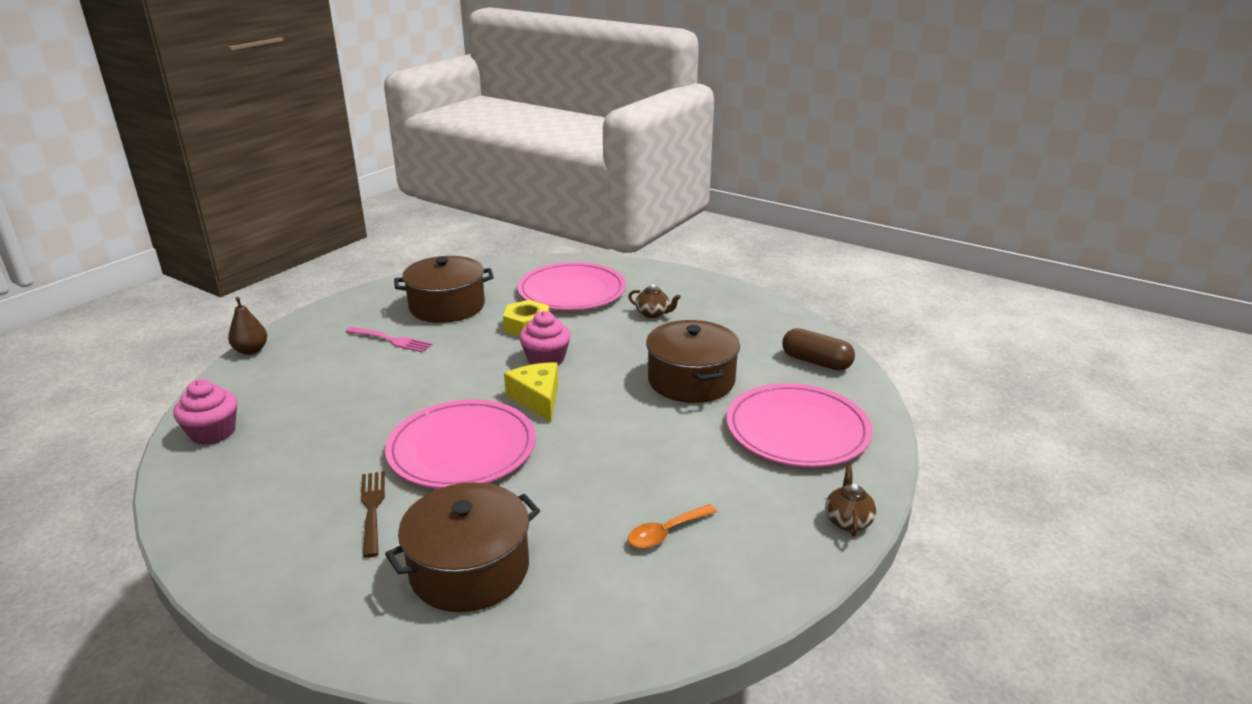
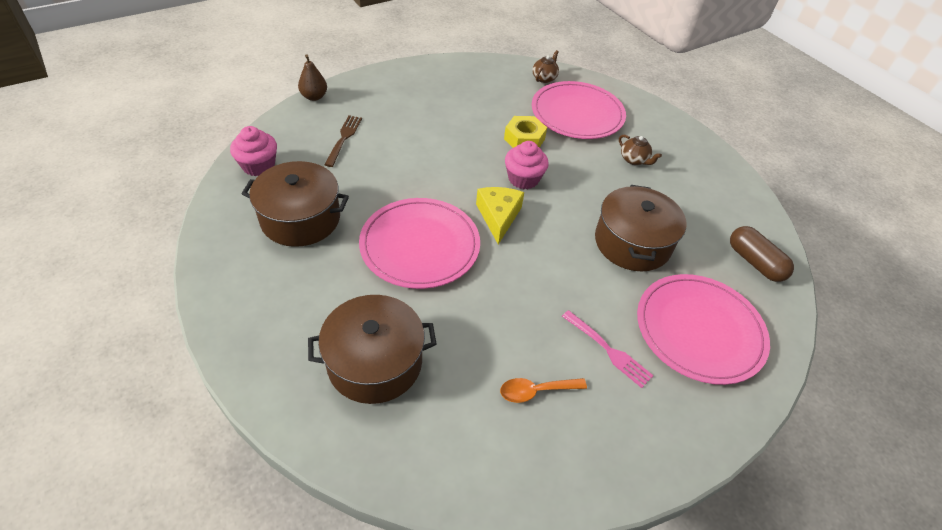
camera: 20 degrees right, 20 degrees up
pink fork [345,327,433,352] -> pink fork moved to [562,310,654,388]
brown fork [361,471,385,558] -> brown fork moved to [324,115,362,167]
brown pot [394,256,494,323] -> brown pot moved to [242,161,349,247]
brown teapot [825,466,876,536] -> brown teapot moved to [532,50,559,83]

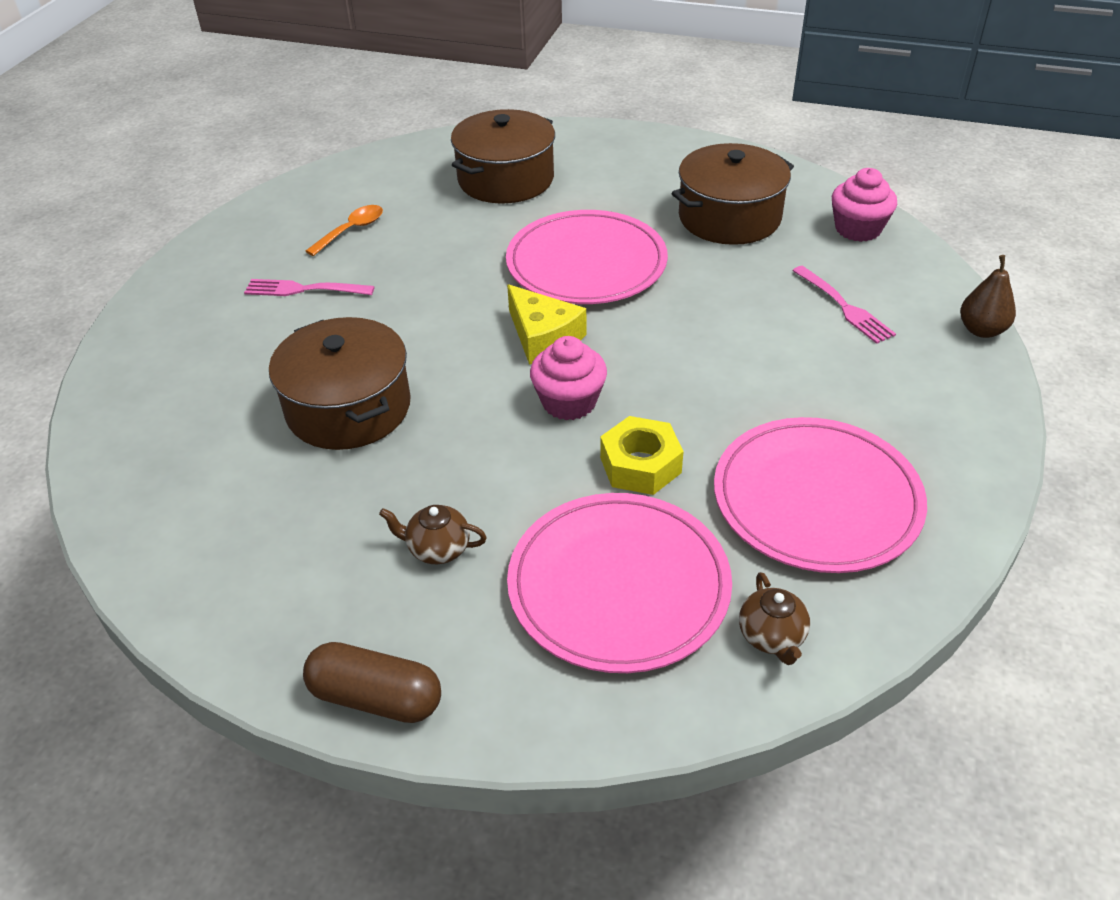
camera: 145 degrees right, 5 degrees down
brown fork [324,115,362,167] -> pink fork [792,266,896,344]
pink plate [637,274,770,385] -> pink plate moved to [714,417,927,573]
brown capsule [730,226,794,282] -> brown capsule moved to [303,642,441,723]

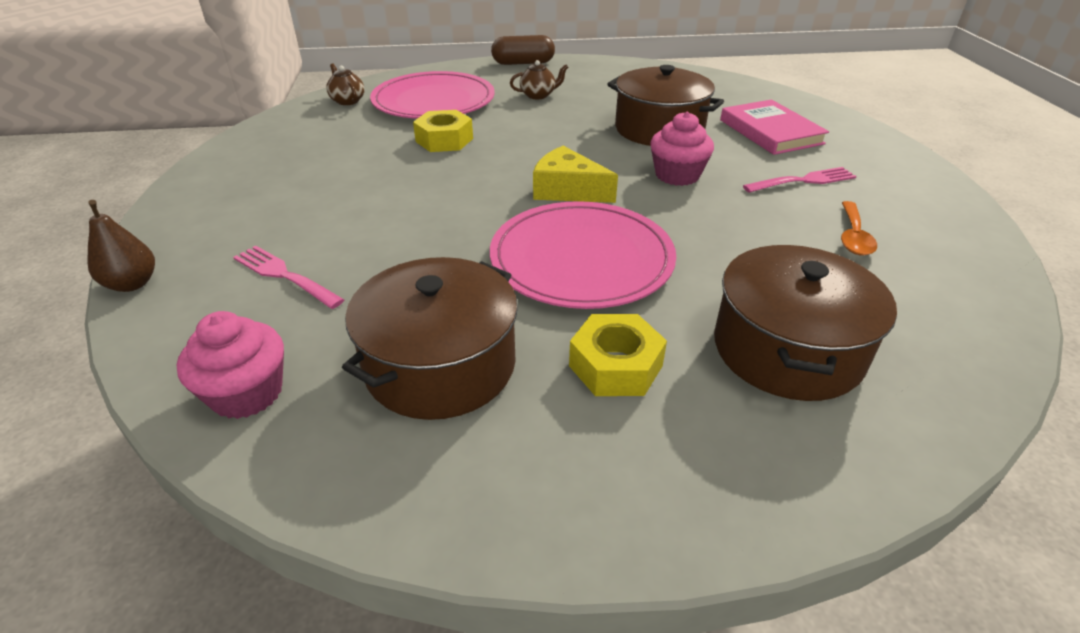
camera: 155 degrees right, 5 degrees down
pink cupcake [530,336,607,420] -> pink cupcake moved to [650,112,714,186]
pink plate [714,417,927,573] -> none
none -> yellow nut [569,314,667,396]
none -> pink book [720,99,829,155]

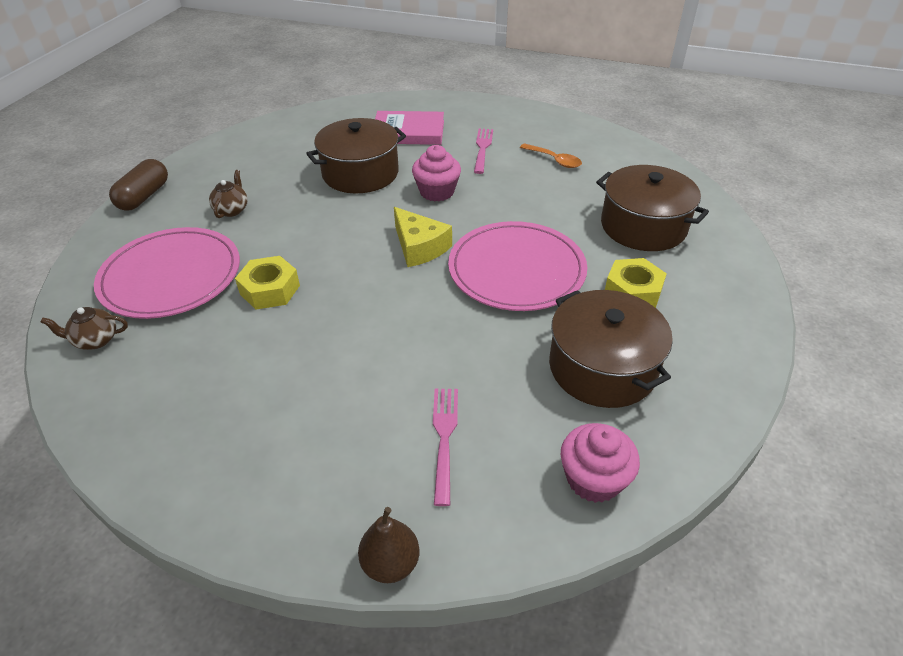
camera: 65 degrees left, 5 degrees up
pink fork [233,245,344,309] -> pink fork turned 120 degrees clockwise [433,389,458,506]
yellow cheese [533,146,618,203] -> yellow cheese turned 90 degrees counterclockwise [394,207,452,267]

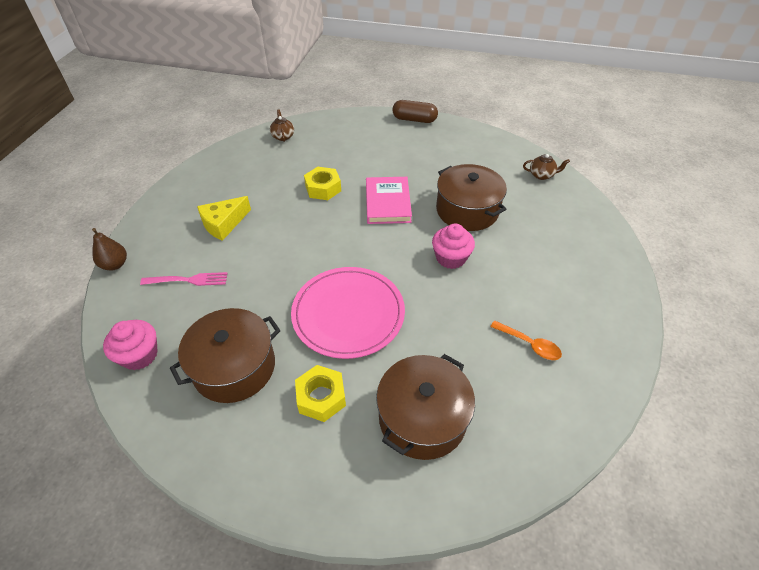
camera: 85 degrees right, 5 degrees up
pink plate [94,227,240,319] -> none
brown teapot [209,170,248,218] -> brown teapot moved to [523,154,570,180]
pink book [375,111,444,145] -> pink book moved to [366,177,412,224]
yellow cheese [394,207,452,267] -> yellow cheese moved to [197,196,251,241]
pink fork [474,129,493,174] -> none
orange spoon [520,143,582,168] -> orange spoon turned 90 degrees counterclockwise [490,320,562,360]

